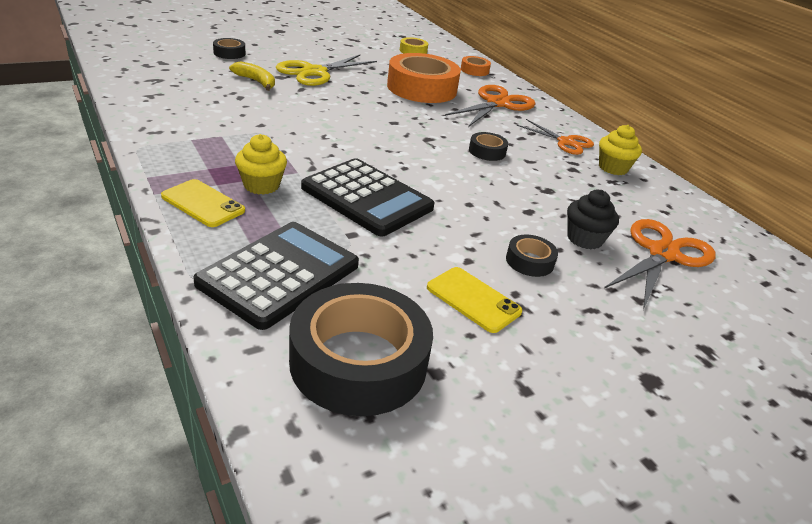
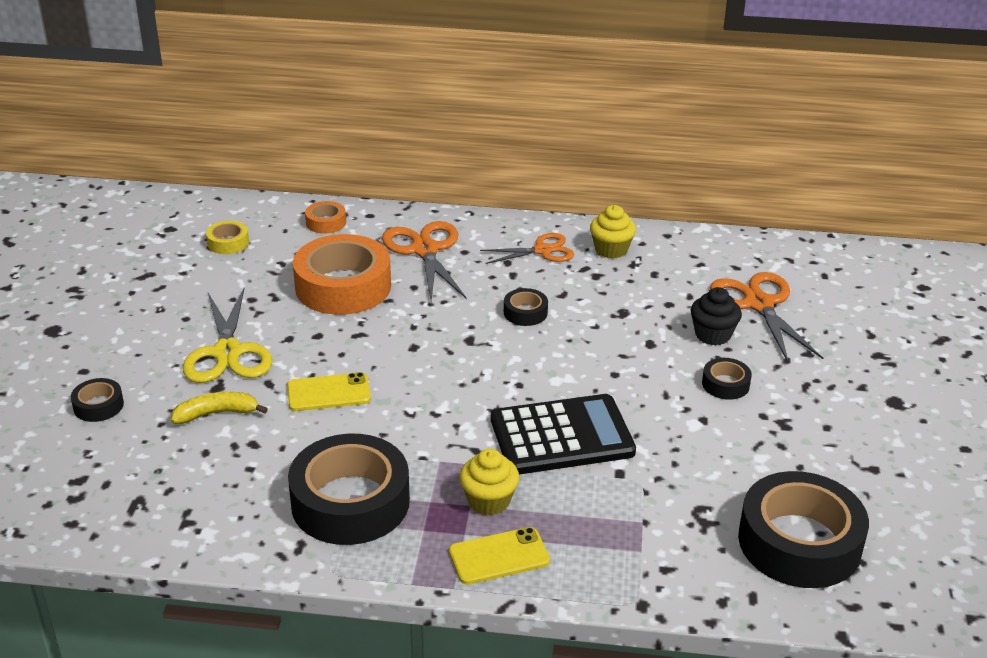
camera: 50 degrees left, 0 degrees up
black calculator [193,222,359,330] -> none
yellow phone [427,267,522,333] -> yellow phone moved to [287,372,371,411]
none -> black tape [288,434,410,545]

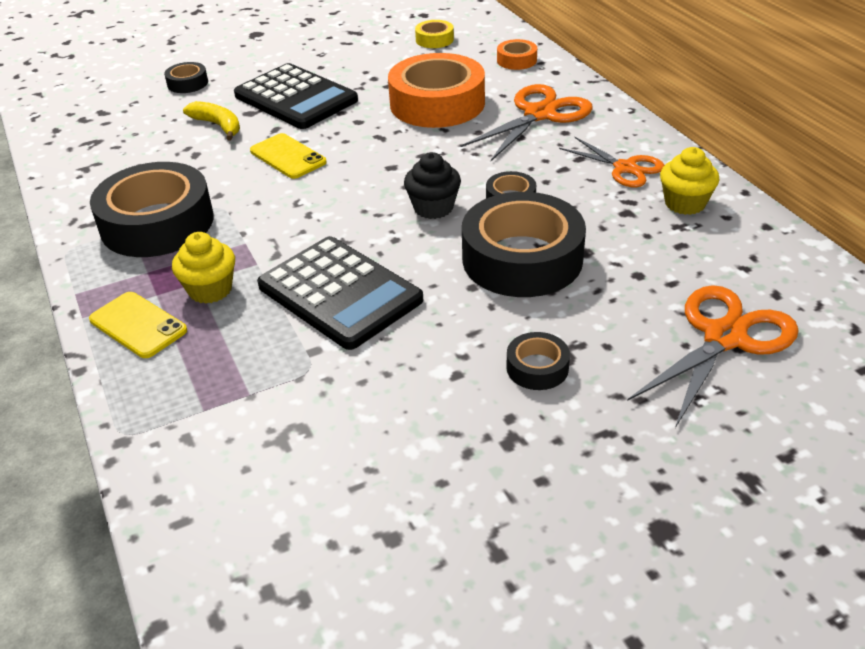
camera: 60 degrees right, 5 degrees up
yellow scissors [183,288,272,383] -> black calculator [234,63,358,129]
black cupcake [691,287,742,345] -> black cupcake moved to [404,152,461,219]
black tape [738,471,869,588] -> black tape moved to [462,192,586,297]

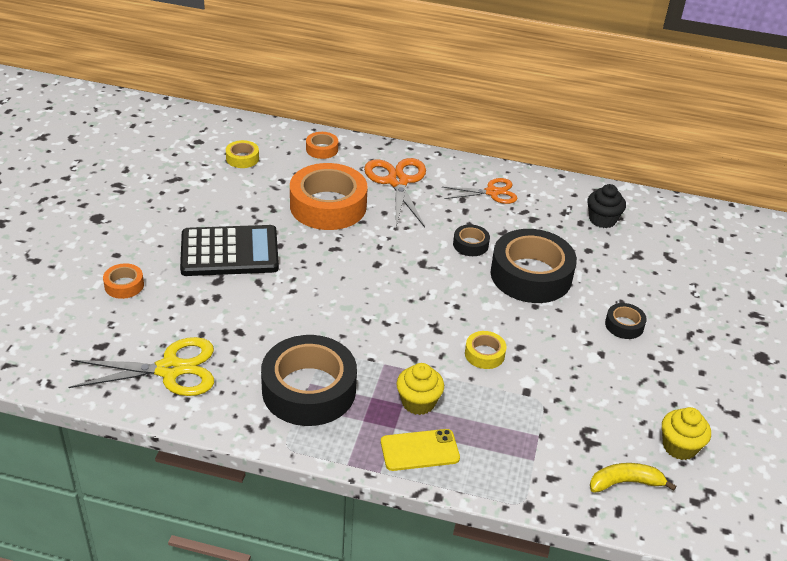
camera: 55 degrees left, 0 degrees up
black tape [164,62,208,93] -> orange tape [103,263,144,299]
yellow banana [183,101,240,141] -> yellow banana moved to [590,463,676,493]
yellow phone [250,133,327,179] -> none
black calculator [257,236,423,350] -> yellow tape [465,331,506,369]
black cupcake [404,152,461,219] -> black cupcake moved to [587,184,626,228]
orange scissors [627,285,799,428] -> none
yellow cupcake [660,147,719,215] -> yellow cupcake moved to [662,407,711,460]
none -> yellow scissors [69,337,214,396]

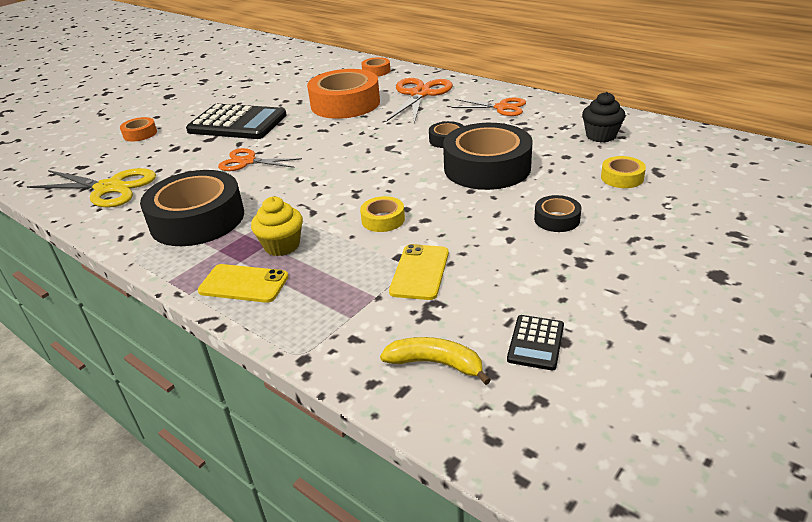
camera: 30 degrees right, 5 degrees down
yellow tape [226,140,259,168] -> yellow tape moved to [601,156,646,188]
yellow cupcake [662,407,711,460] -> black calculator [507,315,564,371]
none -> orange scissors [218,148,302,171]
none -> yellow phone [389,244,449,300]

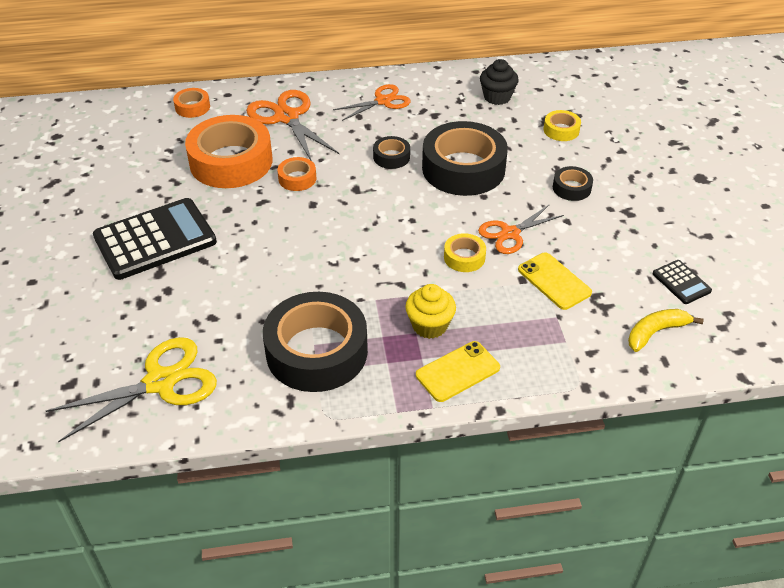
camera: 50 degrees left, 10 degrees up
orange tape [120,117,157,142] -> orange tape moved to [277,157,316,191]
orange scissors [218,148,302,171] -> orange scissors moved to [478,204,564,254]

